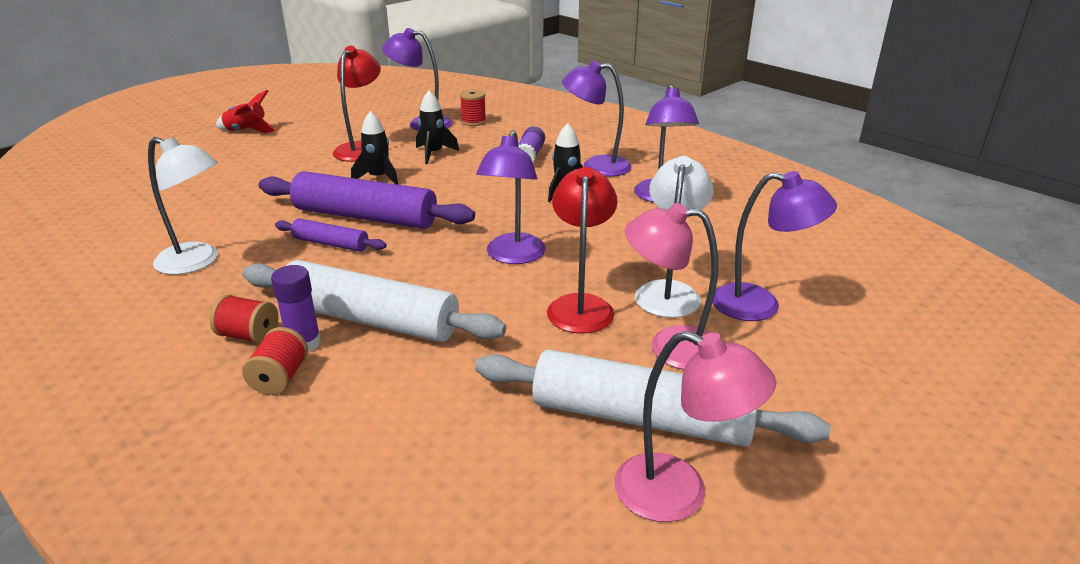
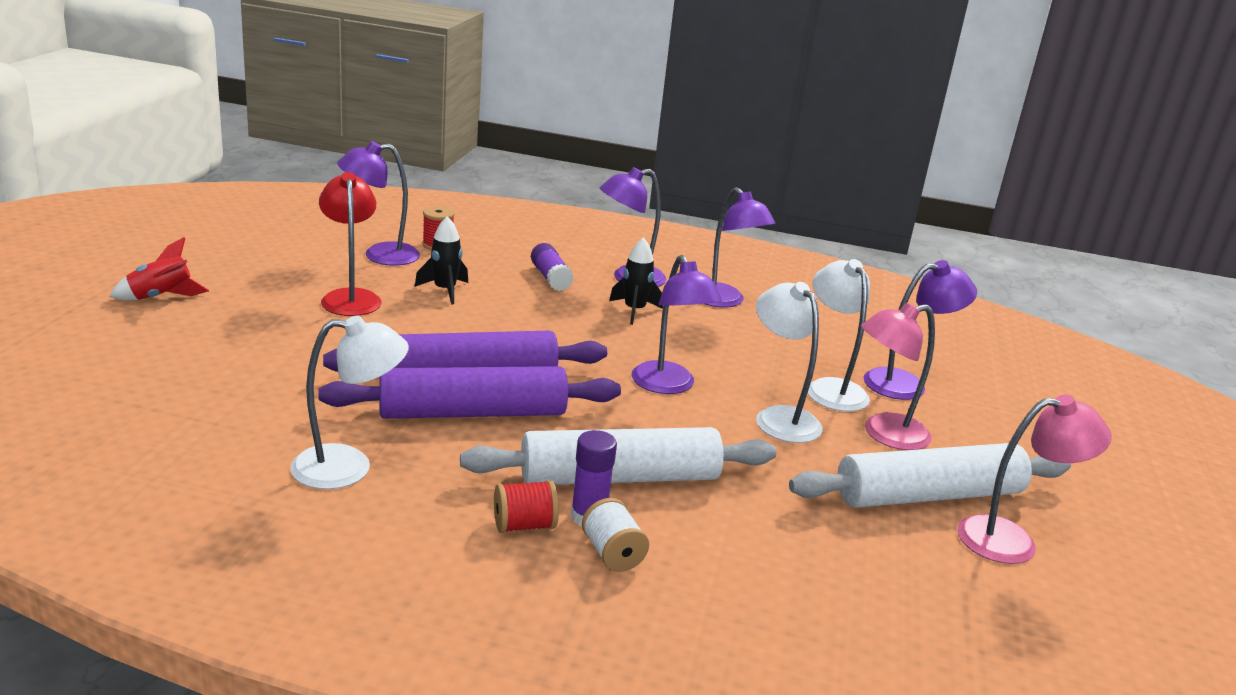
camera: 35 degrees left, 5 degrees down
red spool [242,327,308,395] -> white spool [582,498,649,572]
purple rolling pin [275,218,387,252] -> purple rolling pin [318,366,621,419], size x1.97
black rocket [351,111,399,185] -> none
red lamp [547,167,617,334] -> white lamp [756,282,822,443]

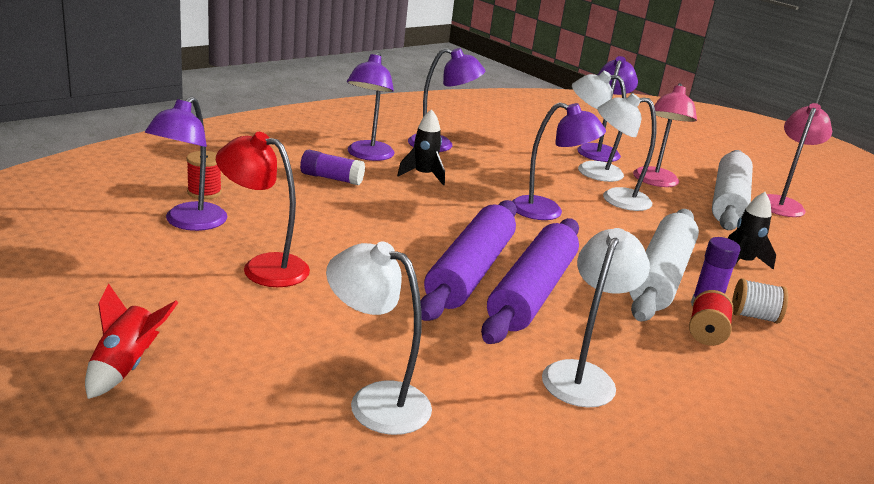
camera: 55 degrees left, 0 degrees up
black rocket [415,216,468,305] -> black rocket moved to [728,192,776,270]
none -> white lamp [326,241,432,435]

